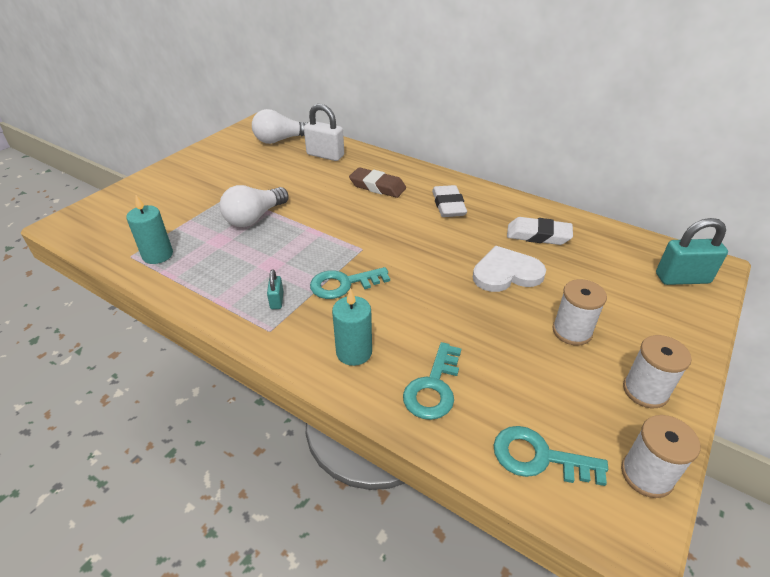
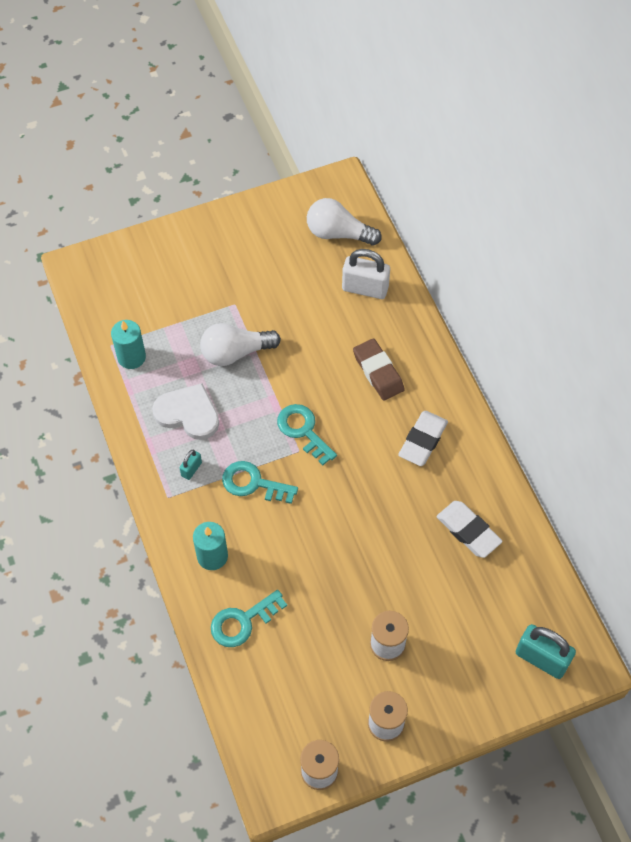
camera: 35 degrees right, 20 degrees up
white padlock [304,104,344,161] -> white padlock turned 45 degrees counterclockwise [342,249,390,299]
white heart [473,246,546,292] -> white heart moved to [152,383,219,440]
turquoise key [493,426,608,486] -> turquoise key moved to [277,404,337,465]

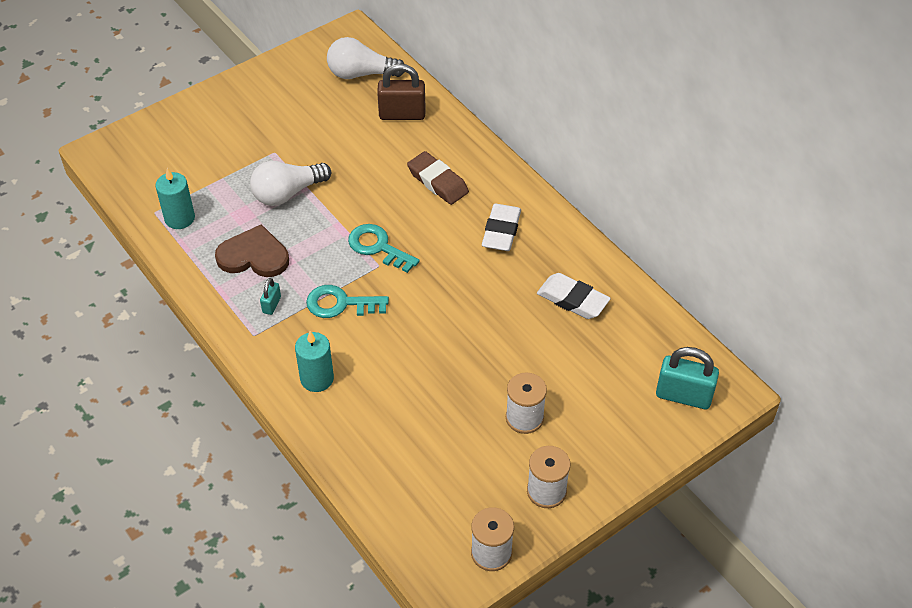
camera: 15 degrees left, 10 degrees down
white heart [152,383,219,440] -> brown heart [215,224,289,277]
turquoise key [211,590,287,647] -> none
white padlock [342,249,390,299] -> brown padlock [377,64,425,120]

